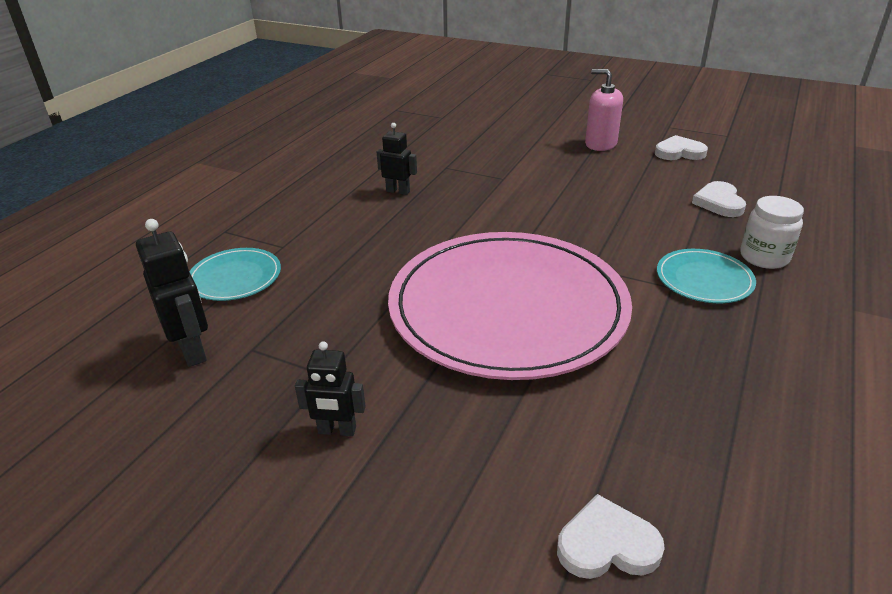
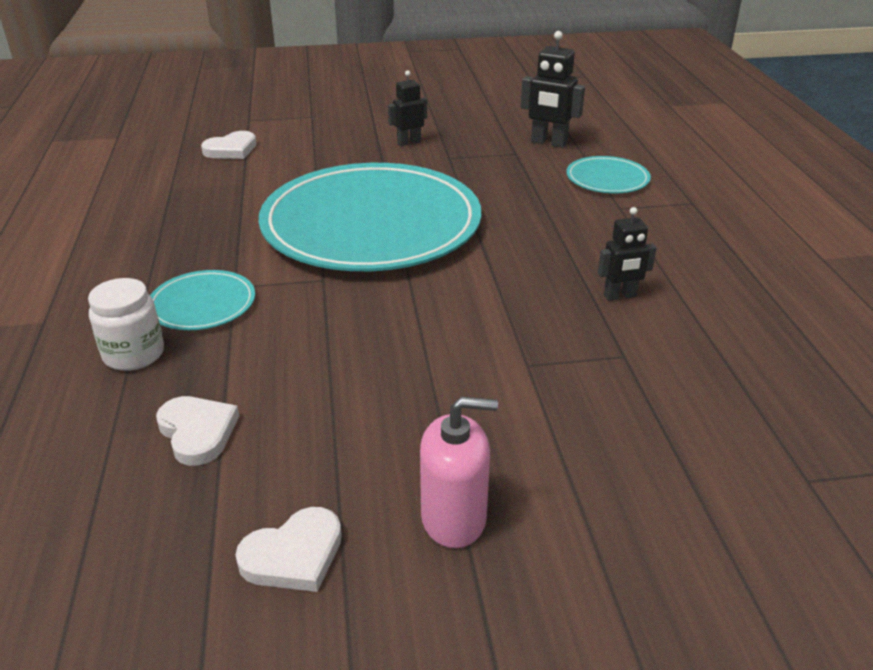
camera: 145 degrees right, 0 degrees up
pink plate [388,232,632,380] -> turquoise plate [259,163,482,271]

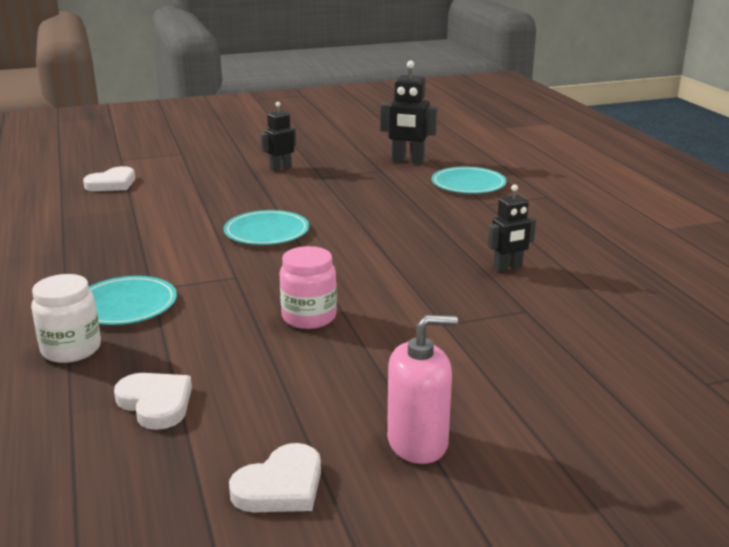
camera: 10 degrees left, 10 degrees down
turquoise plate [259,163,482,271] -> turquoise plate [224,210,309,245], size x0.42
none -> pink jar [279,246,337,329]

